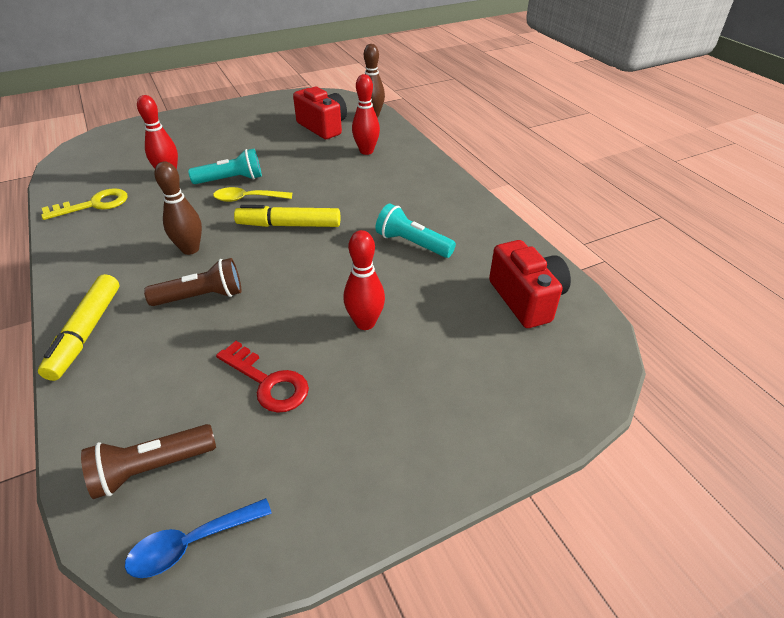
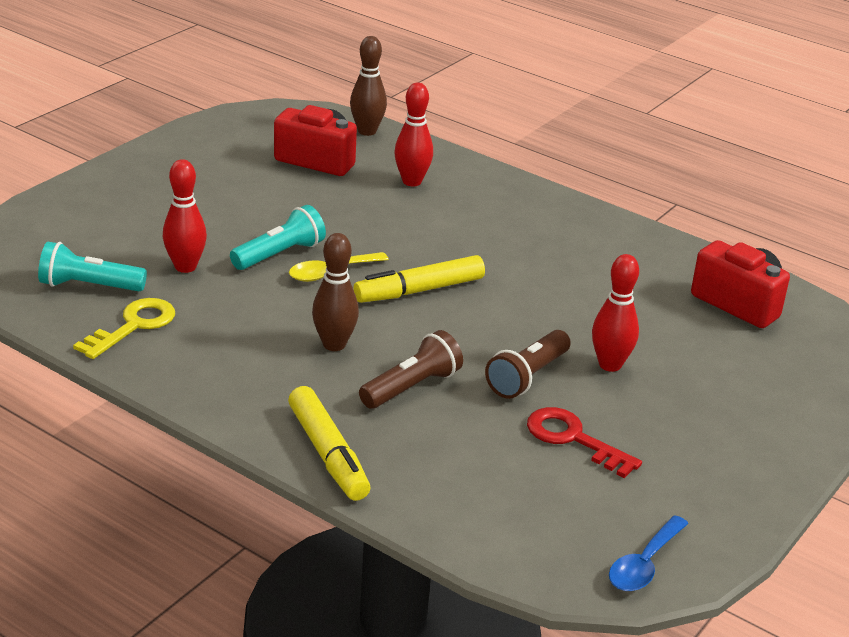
camera: 30 degrees left, 10 degrees down
brown flashlight [81,424,216,499] -> brown flashlight moved to [485,330,571,399]
red key [216,341,309,413] -> red key turned 150 degrees counterclockwise [527,407,642,478]
turquoise flashlight [376,204,456,258] -> turquoise flashlight moved to [38,241,147,291]

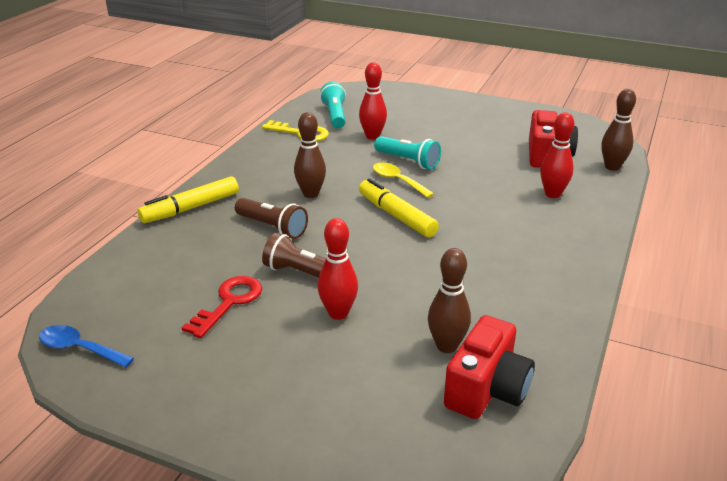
camera: 80 degrees right, 0 degrees up
none -> brown bowling pin [428,248,471,353]

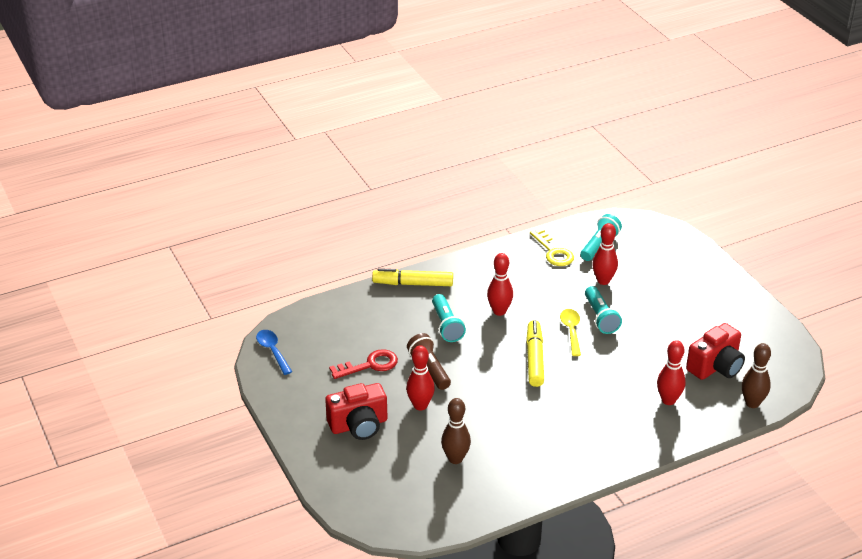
camera: 40 degrees right, 5 degrees up
brown flashlight [235,198,308,239] -> turquoise flashlight [432,294,466,342]
brown bowling pin [294,112,326,198] -> red bowling pin [487,253,513,316]
red camera [444,315,535,419] -> red camera moved to [325,383,387,440]

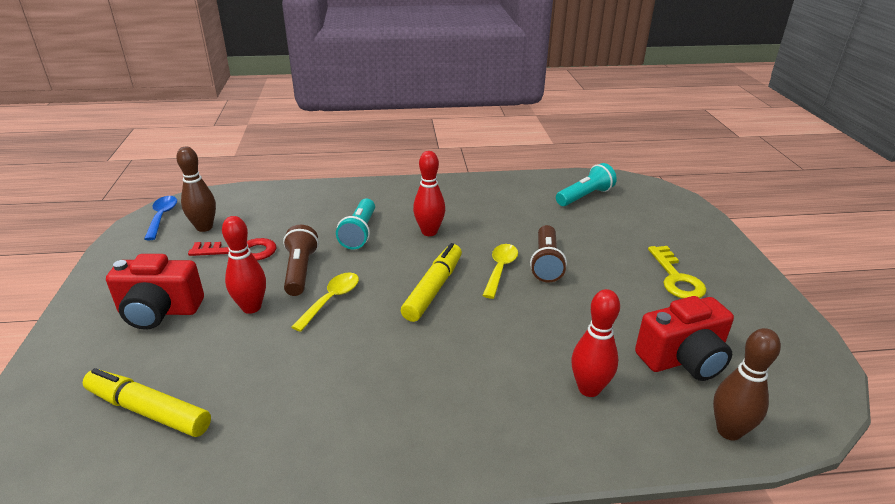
camera: 20 degrees right, 5 degrees down
yellow marker [372,268,453,286] -> yellow marker moved to [83,368,211,437]
brown bowling pin [441,398,471,464] -> brown bowling pin moved to [176,146,216,232]
yellow key [530,228,574,266] -> yellow key moved to [648,246,706,299]
turquoise flashlight [585,286,622,334] -> brown flashlight [530,225,567,282]
red bowling pin [592,223,618,285] -> none
none -> yellow spoon [291,273,359,332]

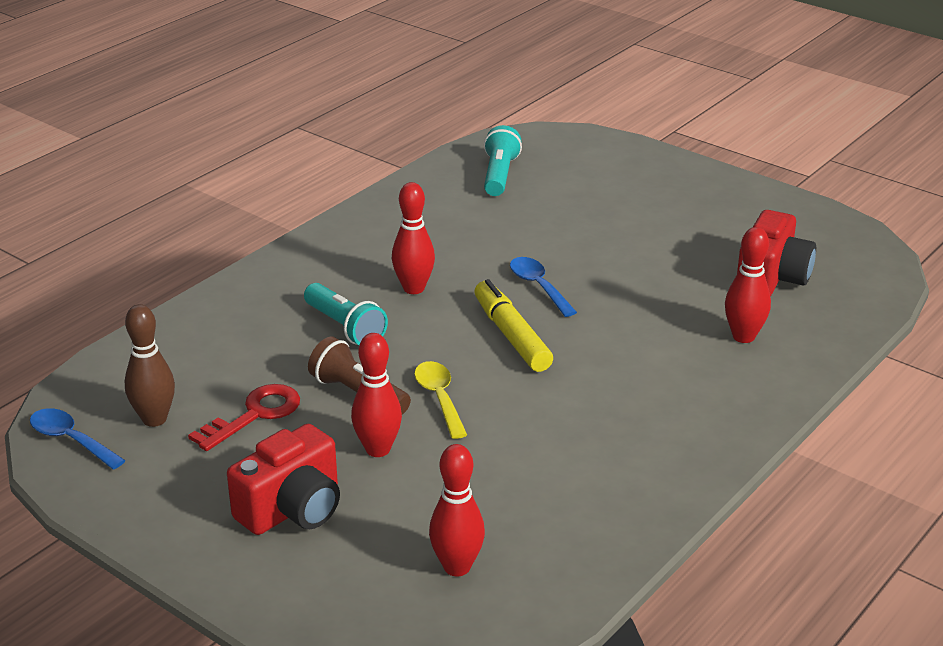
camera: 45 degrees left, 0 degrees up
yellow marker [83,368,211,437] -> red bowling pin [429,444,485,576]
yellow spoon [482,244,518,299] -> blue spoon [510,257,577,317]
brown flashlight [530,225,567,282] -> none
yellow key [648,246,706,299] -> none
brown bowling pin [713,328,781,441] -> none

